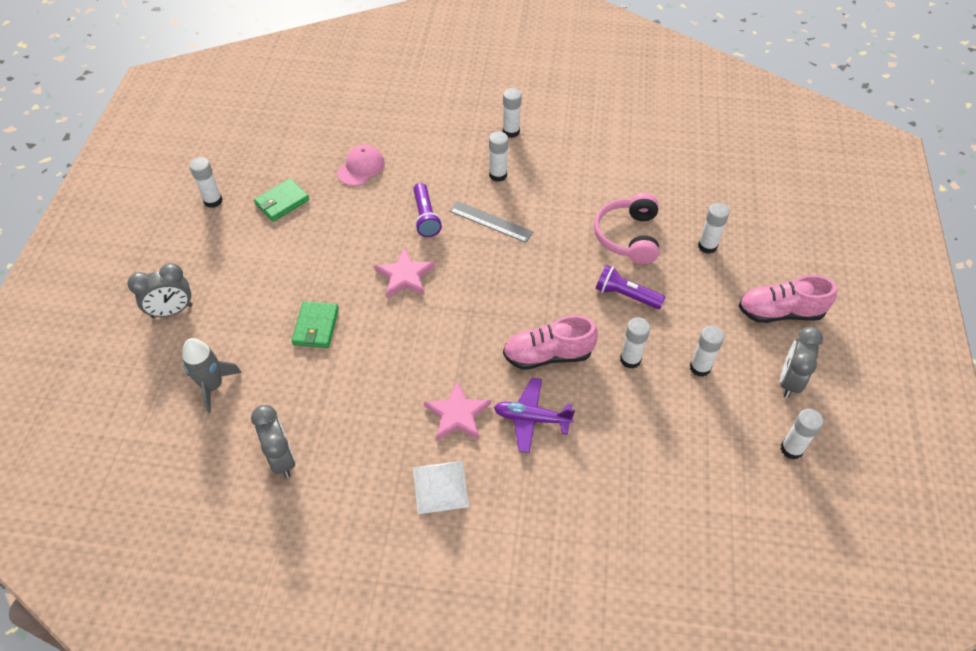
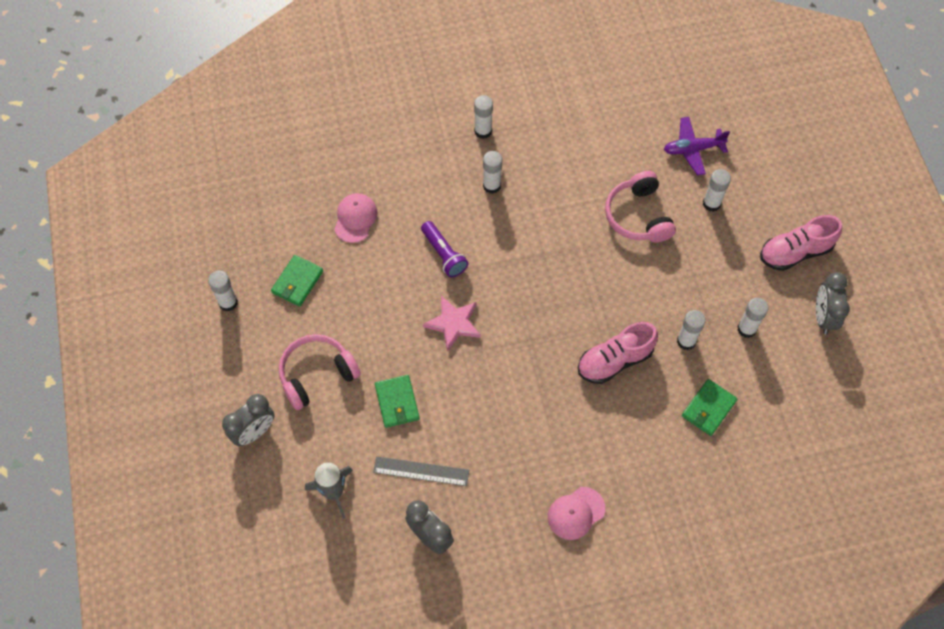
camera: 20 degrees left, 10 degrees up
white pyramid [413,461,469,514] -> pink cap [548,487,605,540]
pink star [424,381,491,441] -> none
grey ruler [449,201,533,243] -> grey ruler moved to [373,456,469,486]
purple plane [494,378,575,453] -> purple plane moved to [664,117,730,175]
purple flashlight [596,265,665,309] -> none
white glue stick [780,409,823,460] -> none
none -> pink headphones [279,334,361,410]
none -> green wallet [682,379,737,436]

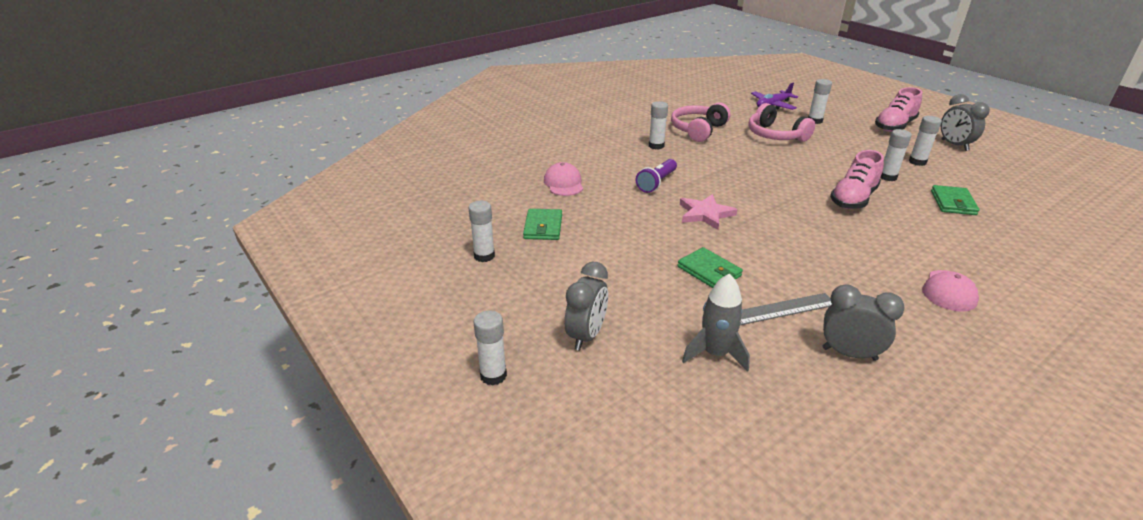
camera: 25 degrees left, 30 degrees down
pink headphones [279,334,361,410] -> pink headphones moved to [671,102,730,142]
purple flashlight [421,221,468,277] -> purple flashlight turned 90 degrees clockwise [636,159,677,193]
white glue stick [474,95,493,139] -> white glue stick moved to [474,311,507,386]

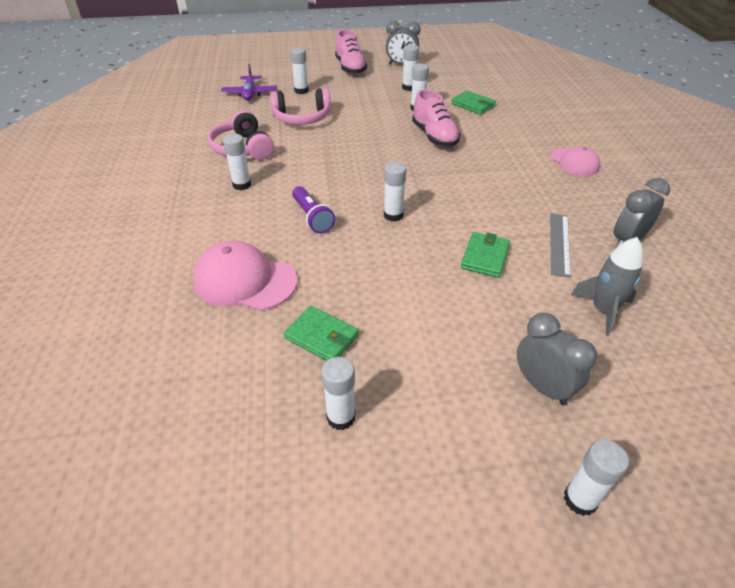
camera: 60 degrees left, 10 degrees up
pink cap [544,162,583,196] -> pink cap [193,241,297,311], size x1.56
green wallet [677,247,743,288] -> green wallet turned 60 degrees counterclockwise [460,232,510,278]
pink star [680,194,737,230] -> white glue stick [384,162,406,222]

